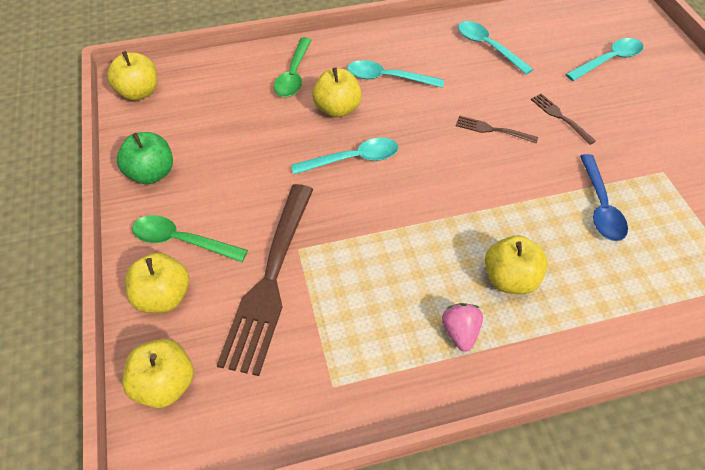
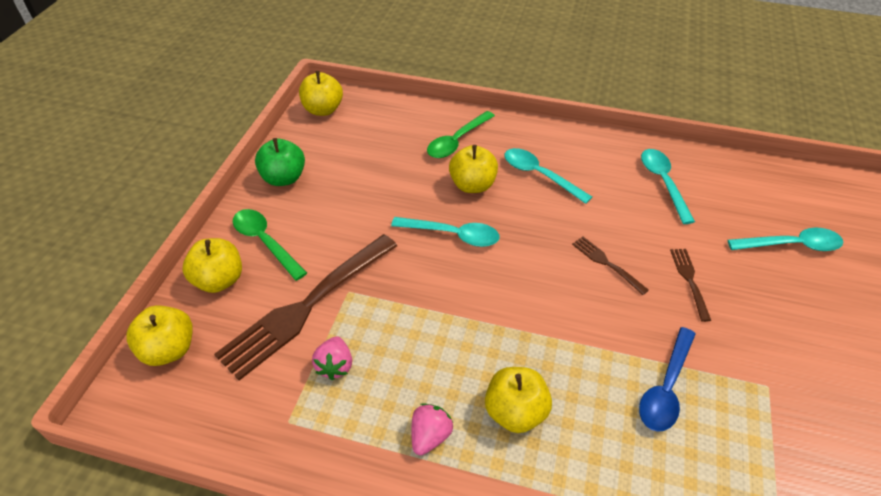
camera: 30 degrees right, 5 degrees down
none -> pink strawberry [312,336,352,380]

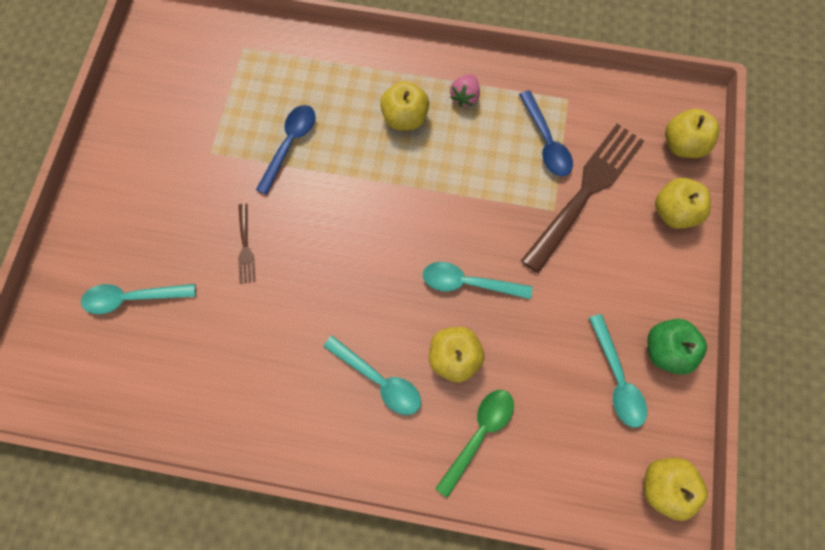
camera: 175 degrees right, 25 degrees up
green spoon [233,209,307,281] -> none
pink strawberry [312,336,352,380] -> blue spoon [519,90,573,176]
brown fork [572,236,649,295] -> none
turquoise spoon [641,149,695,224] -> turquoise spoon moved to [589,314,647,428]

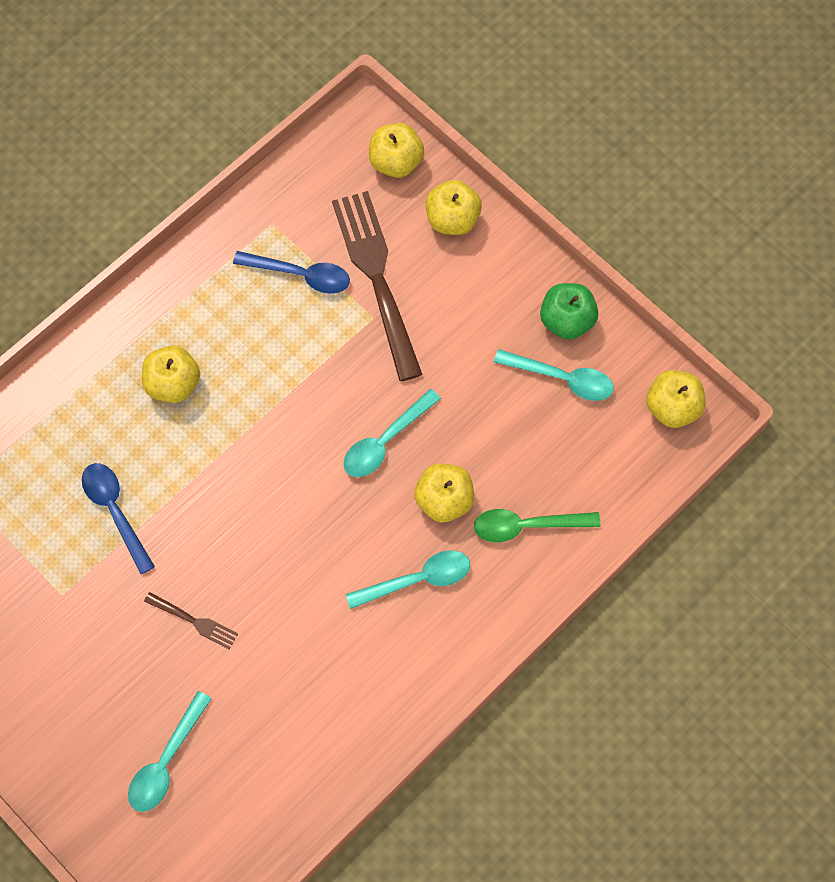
camera: 55 degrees left, 5 degrees down
green spoon [435,390,514,498] -> green spoon turned 75 degrees counterclockwise [474,509,600,542]
pink strawberry [450,74,480,107] -> none

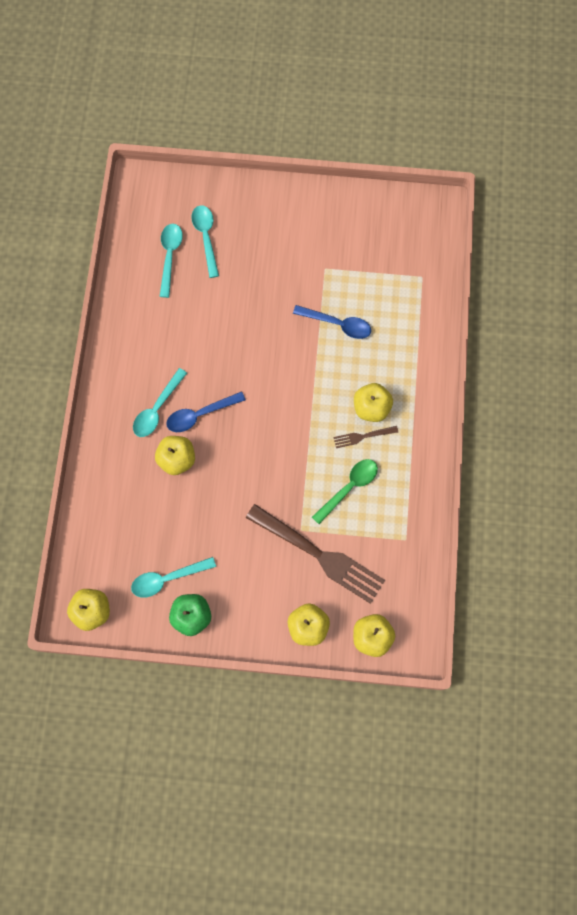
camera: 140 degrees right, 5 degrees up
brown fork [144,592,238,649] -> brown fork moved to [333,426,398,448]
blue spoon [233,251,350,294] -> blue spoon moved to [166,391,246,432]
turquoise spoon [343,389,441,477] -> turquoise spoon moved to [160,224,183,298]
green spoon [474,509,600,542] -> green spoon moved to [312,459,378,524]

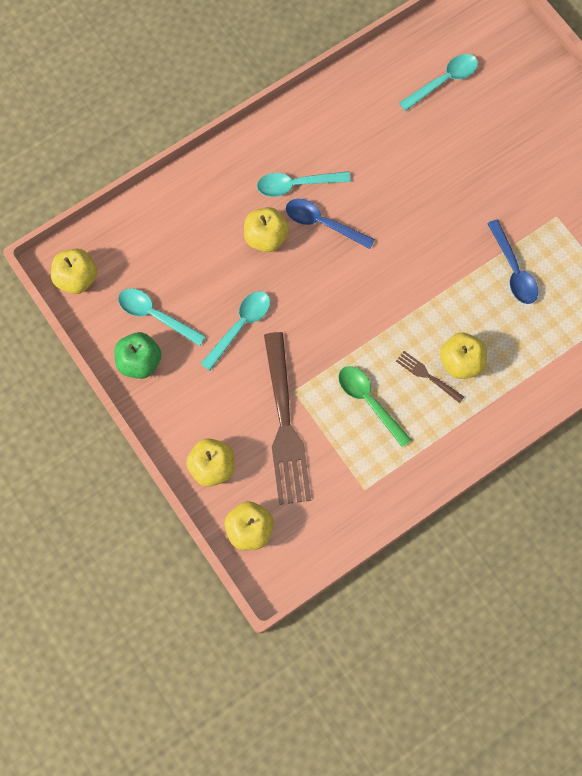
camera: 50 degrees right, 0 degrees up
turquoise spoon [191,205,219,278] -> turquoise spoon moved to [201,291,270,371]
green spoon [312,459,378,524] -> green spoon turned 135 degrees counterclockwise [338,366,411,447]

